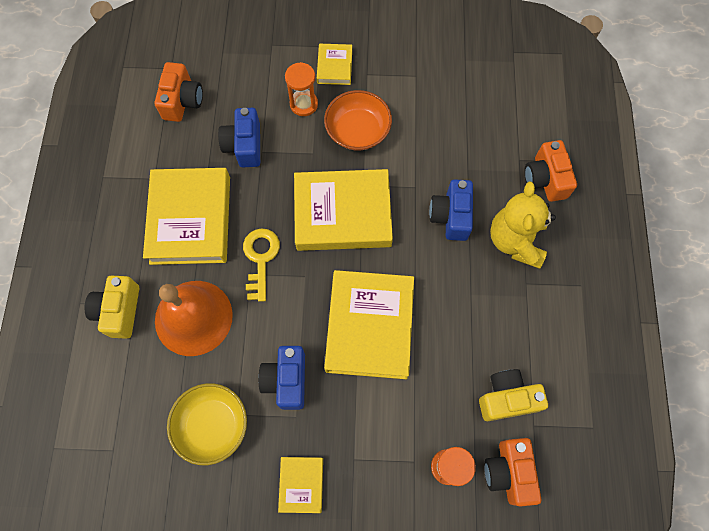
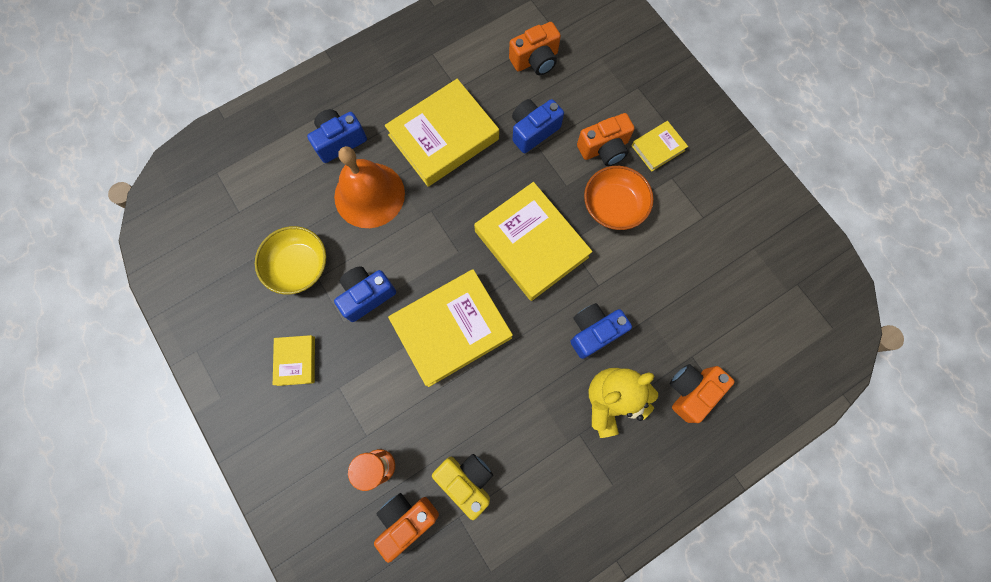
camera: 55 degrees right, 5 degrees up
yellow camera [85,276,139,339] -> blue camera [307,109,367,163]
yellow key [243,228,280,302] -> none
yellow book [278,457,323,513] -> yellow book turned 60 degrees counterclockwise [273,335,315,386]
orange hourglass [285,62,318,116] -> orange camera [577,113,635,166]

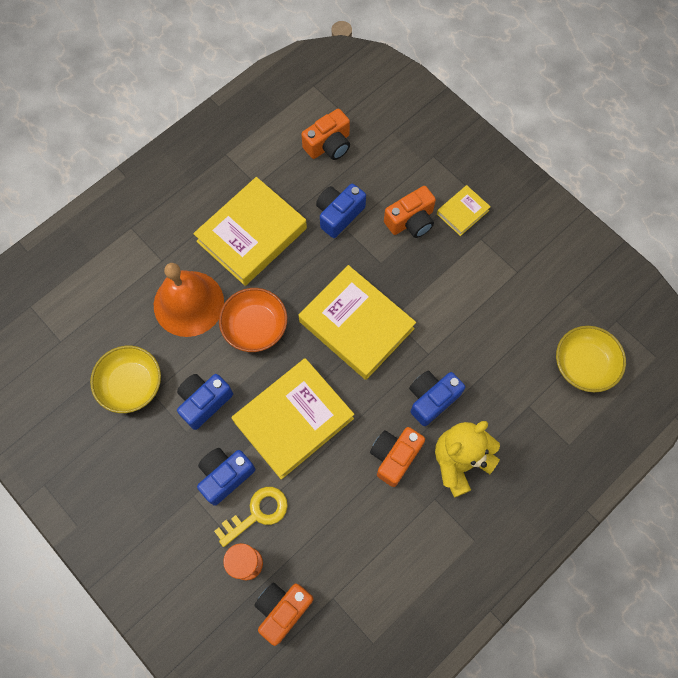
camera: 10 degrees left, 5 degrees down
yellow book [273,335,315,386] -> none
blue camera [307,109,367,163] -> blue camera moved to [197,448,255,506]
yellow camera [432,454,493,520] -> none
orange bowl [584,166,654,230] -> orange bowl moved to [219,288,287,352]
orange camera [670,364,734,423] -> orange camera moved to [370,427,425,487]
none -> yellow key [214,487,288,547]
none -> yellow bowl [556,326,626,392]

